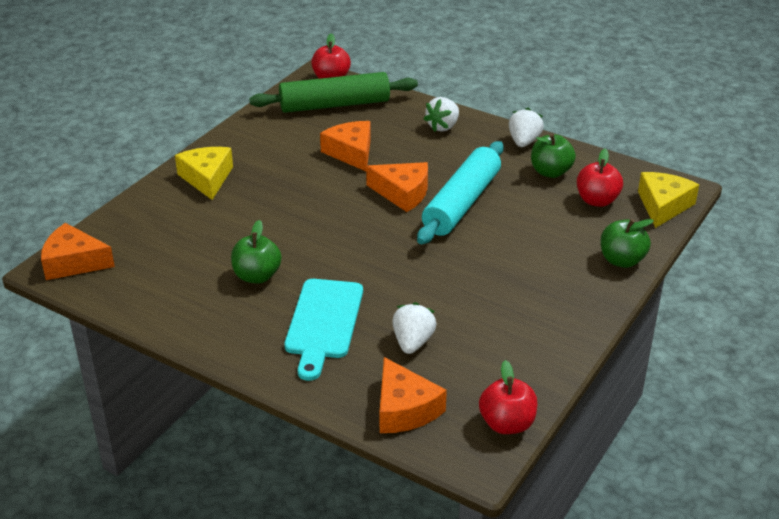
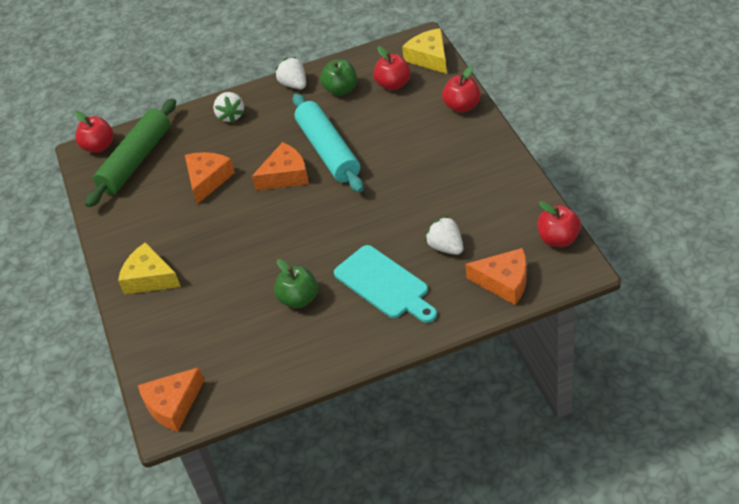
camera: 45 degrees left, 10 degrees up
orange cheese [320,121,371,171] -> orange cheese turned 90 degrees clockwise [185,152,235,204]
green apple [601,219,654,268] -> red apple [442,66,481,113]

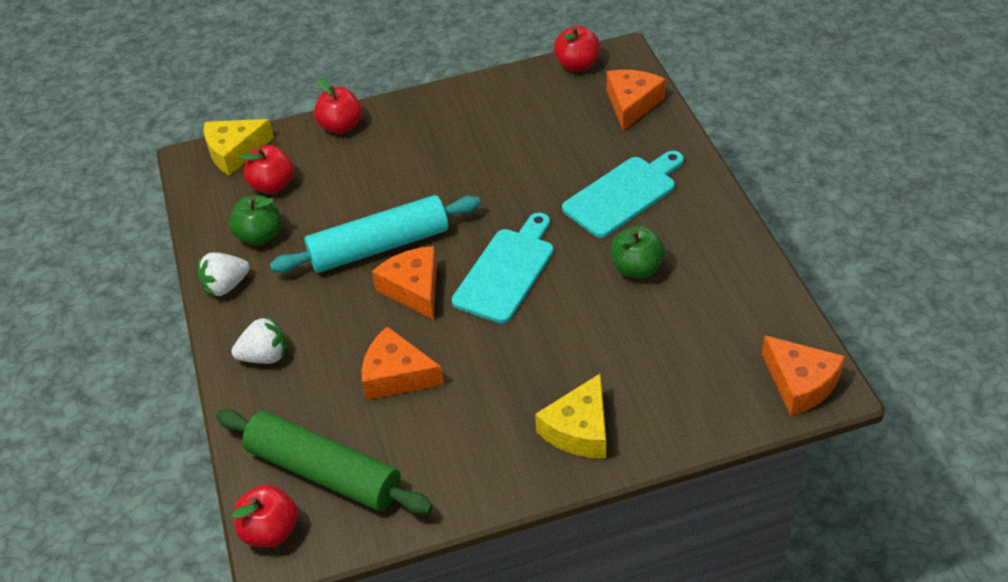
camera: 90 degrees left, 0 degrees up
white strawberry [425,216,463,255] -> none
none -> turquoise cutting board [452,213,554,324]

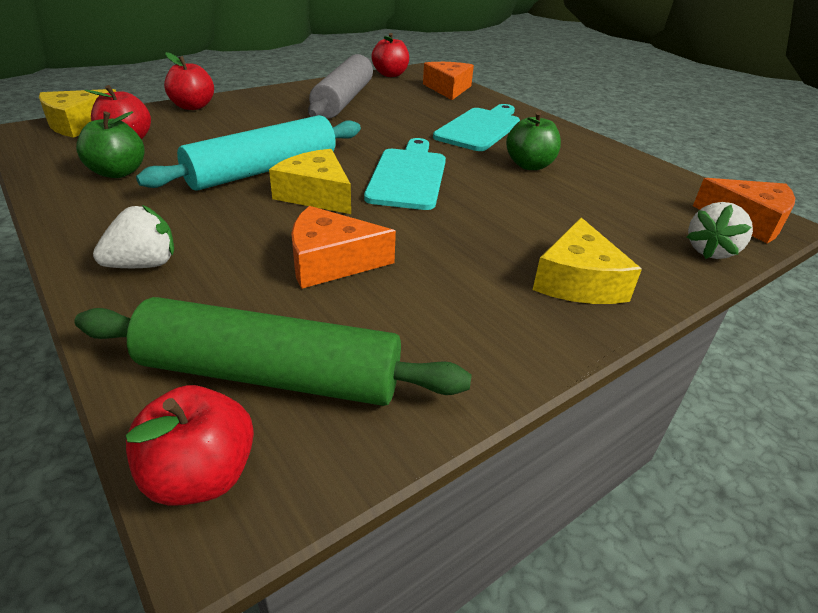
camera: 25 degrees left, 10 degrees down
white strawberry [198,252,250,296] -> white strawberry moved to [687,202,753,259]
orange cheese [372,246,437,320] -> yellow cheese [269,149,351,214]
none -> grey rolling pin [308,54,373,118]

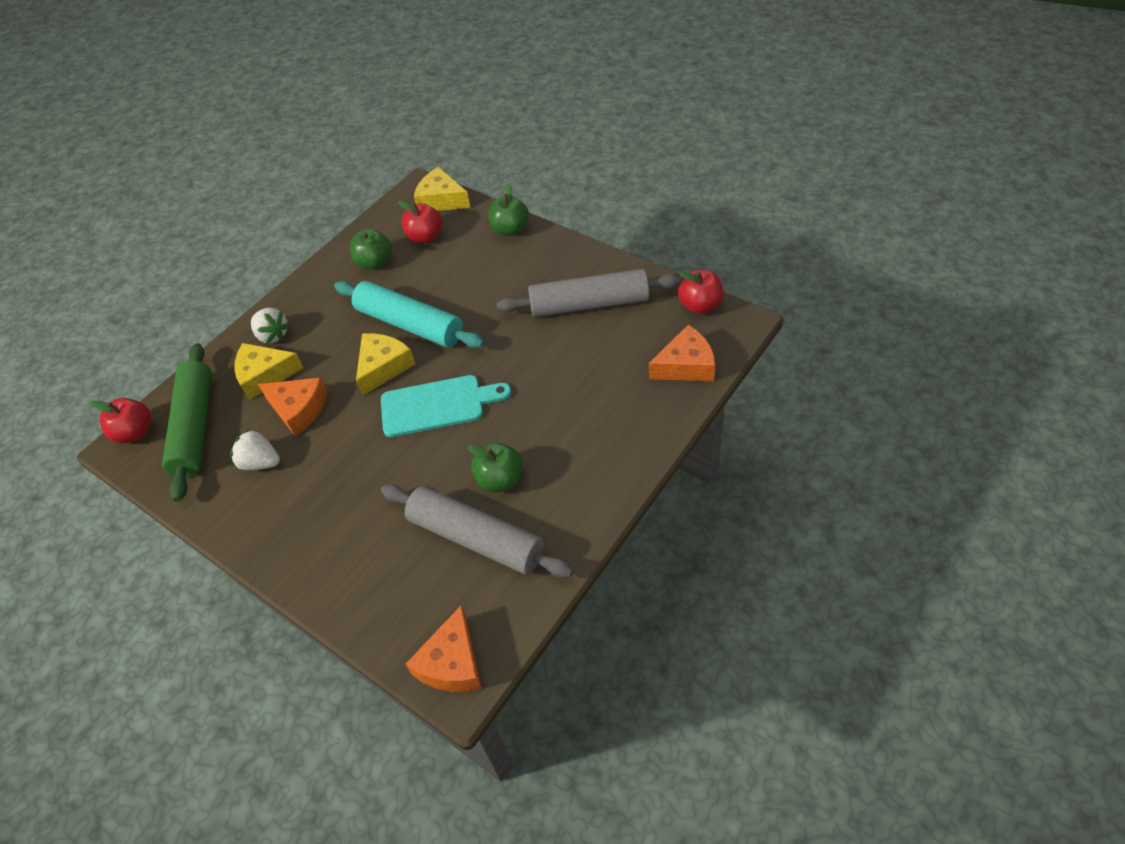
camera: 80 degrees right, 15 degrees up
red apple [164,52,214,110] -> green apple [488,183,529,236]
orange cheese [291,206,396,289] -> orange cheese turned 135 degrees clockwise [258,378,328,437]
turquoise cutting board [433,104,520,151] -> none
yellow cheese [533,218,642,304] -> yellow cheese moved to [234,343,304,400]
white strawberry [687,202,753,259] -> white strawberry moved to [230,429,280,470]
none -> grey rolling pin [381,484,574,578]

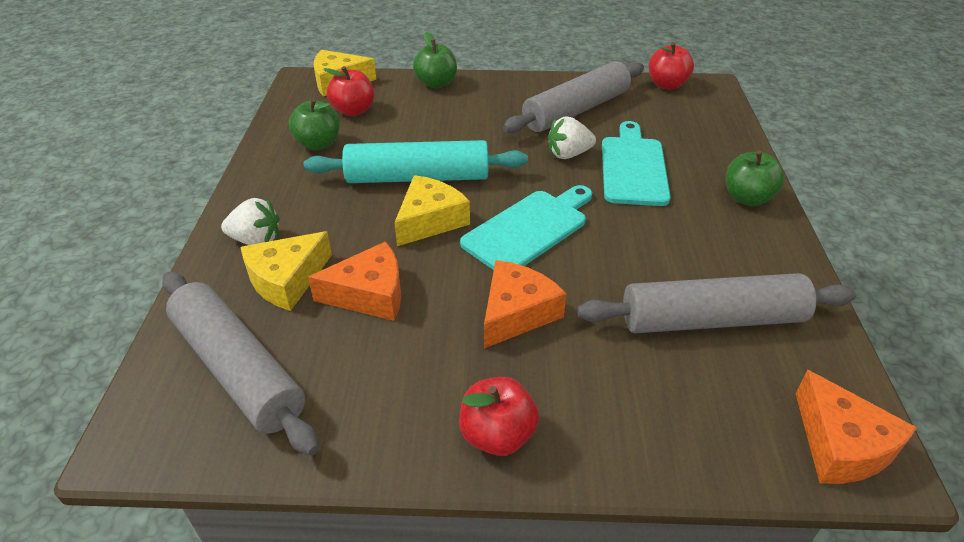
camera: 40 degrees left, 10 degrees down
red apple [89,398,151,444] -> red apple moved to [459,377,539,456]
green rolling pin [162,343,212,502] -> grey rolling pin [162,272,319,456]
white strawberry [230,429,280,470] -> white strawberry moved to [548,116,596,159]
yellow cheese [356,333,416,396] -> yellow cheese turned 45 degrees clockwise [395,175,470,246]
green apple [468,442,523,492] -> green apple moved to [726,150,785,206]
orange cheese [649,325,715,381] -> orange cheese moved to [484,260,567,348]
none -> turquoise cutting board [602,121,671,206]

